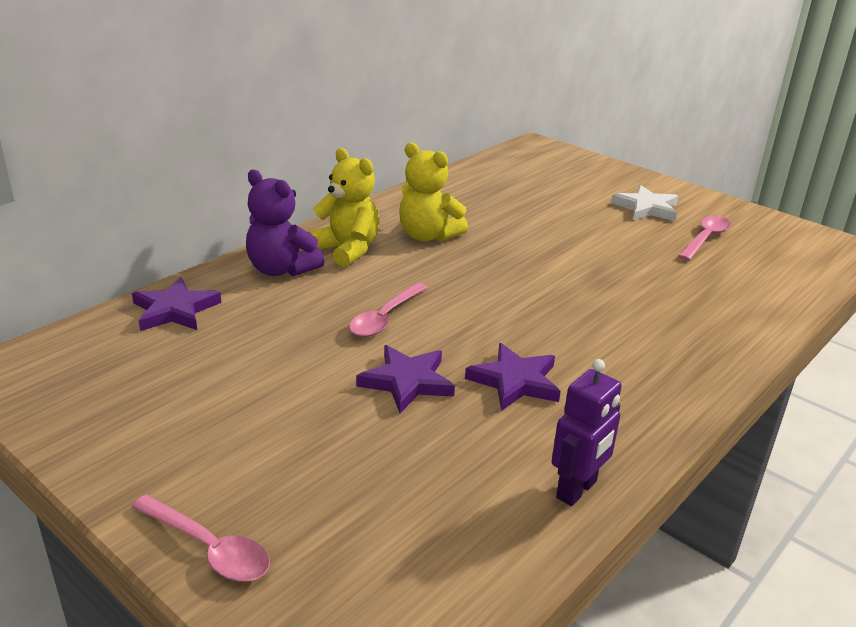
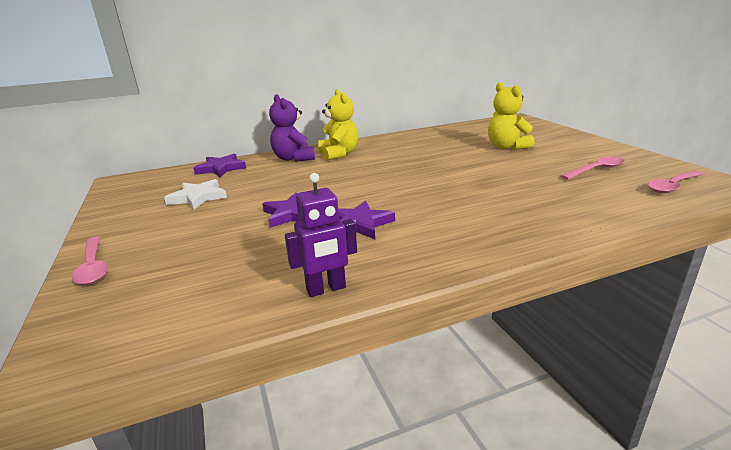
camera: 30 degrees right, 5 degrees down
pink spoon [349,283,428,337] -> pink spoon moved to [648,171,704,193]
yellow teddy bear [399,143,468,242] -> yellow teddy bear moved to [488,82,535,150]
white star [611,185,678,221] -> white star moved to [164,179,227,210]

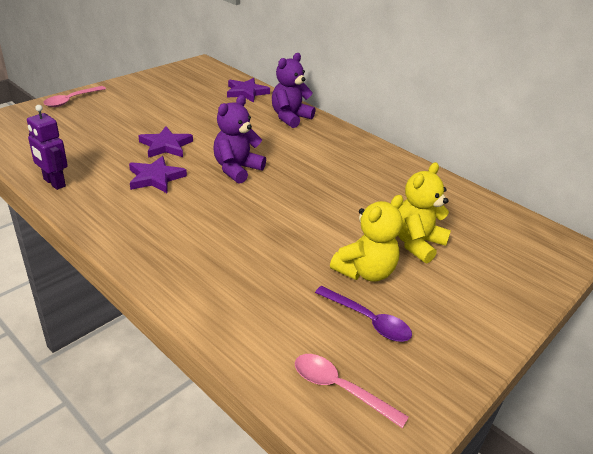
camera: 60 degrees right, 10 degrees up
white star [164,179,227,210] -> none
yellow teddy bear [318,89,358,161] -> yellow teddy bear moved to [330,195,403,282]
pink spoon [560,156,625,180] -> purple spoon [315,286,412,342]
none -> purple teddy bear [214,95,266,184]

